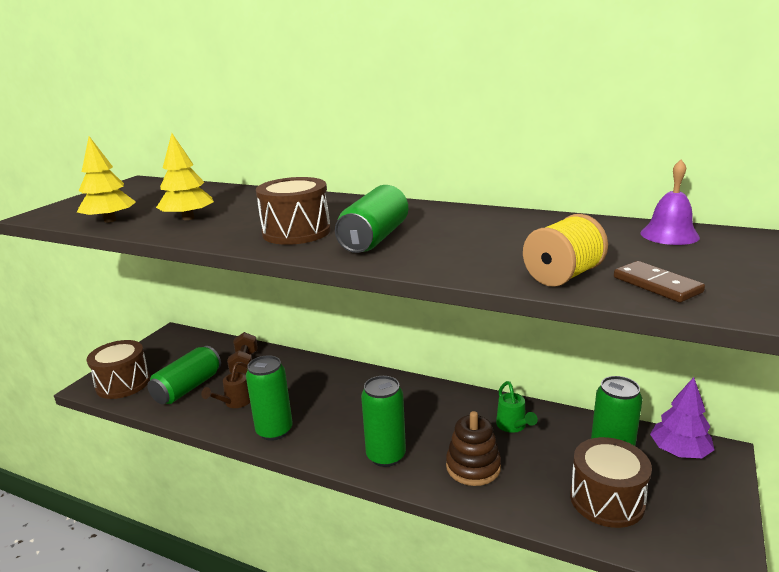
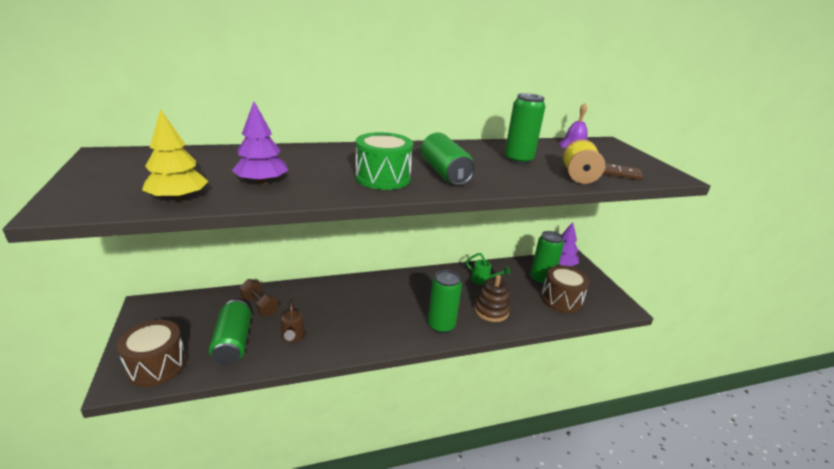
camera: 45 degrees left, 5 degrees up
yellow tree [156,133,214,220] -> purple tree [232,102,288,185]
green can [246,355,293,441] -> green can moved to [505,93,545,164]
brown drum [256,177,331,245] -> green drum [355,132,413,190]

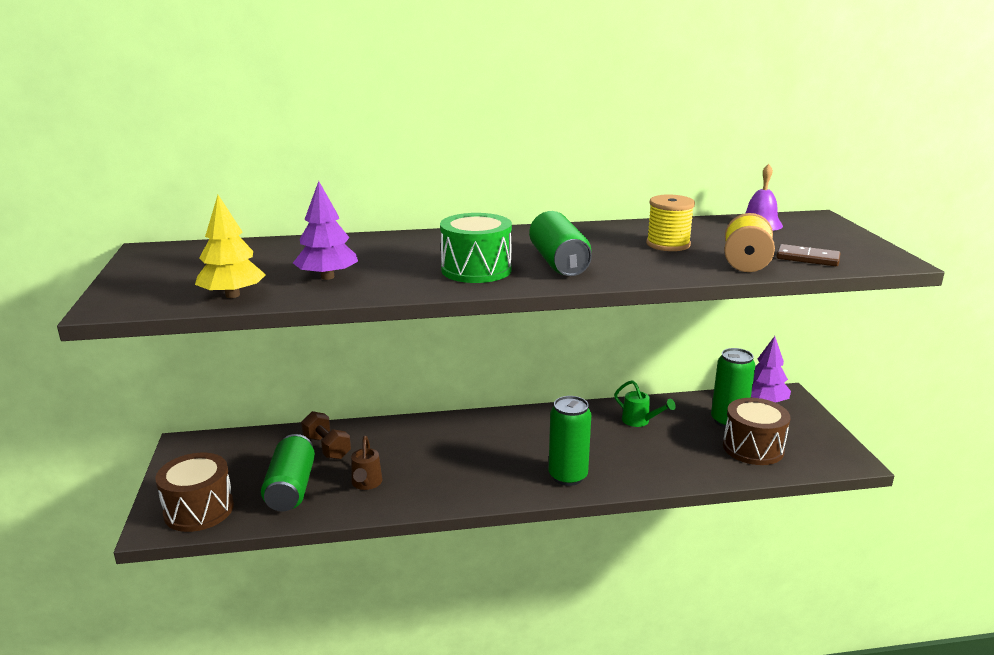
camera: 10 degrees right, 5 degrees down
brown stacking toy [474,275,510,322] -> none
green can [505,93,545,164] -> yellow spool [646,194,695,251]

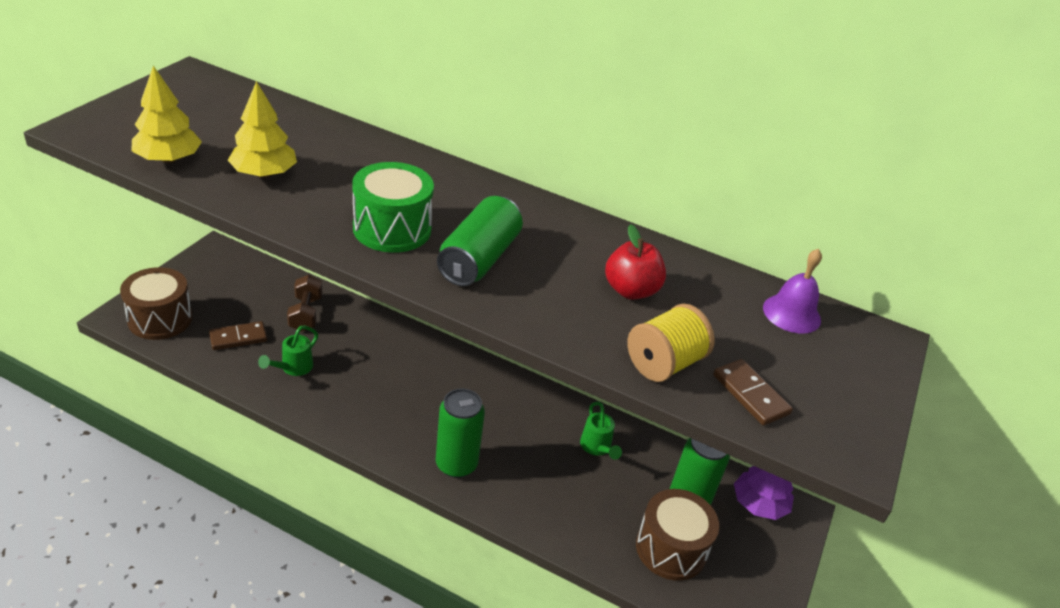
camera: 30 degrees right, 15 degrees up
green can [261,434,315,511] -> brown domino [209,321,267,350]
purple tree [293,181,358,280] -> yellow tree [228,81,297,178]
brown watering can [351,436,382,490] -> green watering can [258,326,318,376]
yellow spool [646,194,695,251] -> red apple [605,224,666,300]

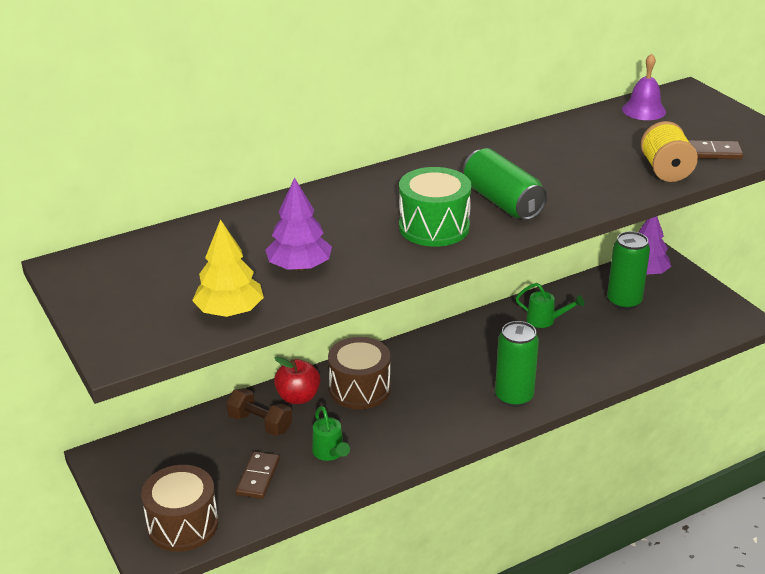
camera: 50 degrees left, 5 degrees down
yellow tree [228,81,297,178] -> purple tree [265,177,332,271]
red apple [605,224,666,300] -> red apple moved to [274,356,320,404]
brown drum [636,489,719,581] -> brown drum moved to [328,337,391,409]

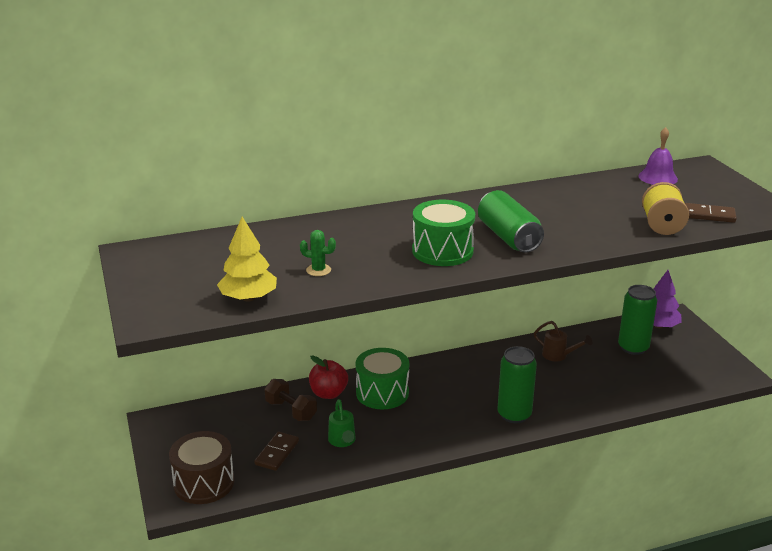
camera: 10 degrees right, 5 degrees down
purple tree [265,177,332,271] -> green cactus [300,230,336,276]
brown drum [328,337,391,409] -> green drum [356,348,409,409]
green watering can [516,283,584,328] -> brown watering can [534,321,592,361]

